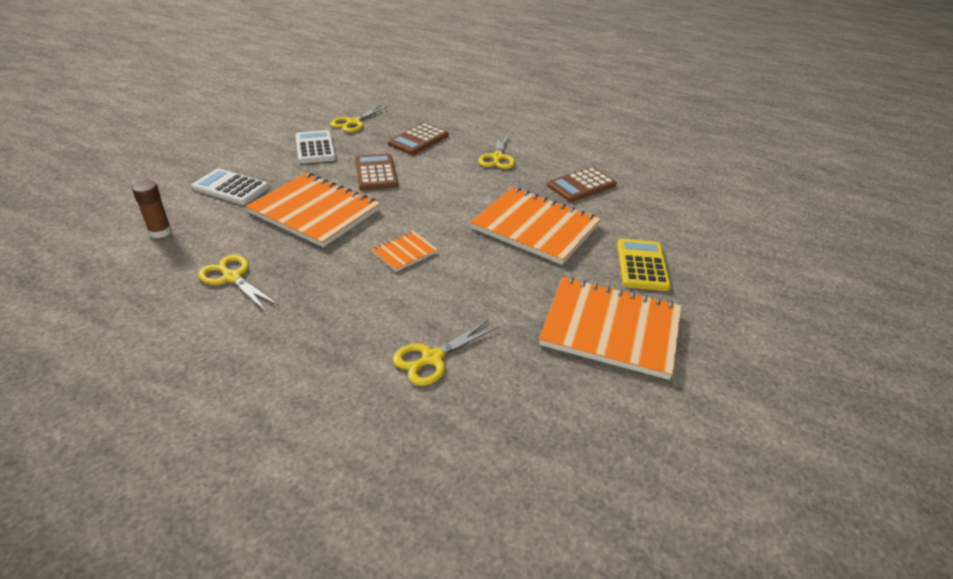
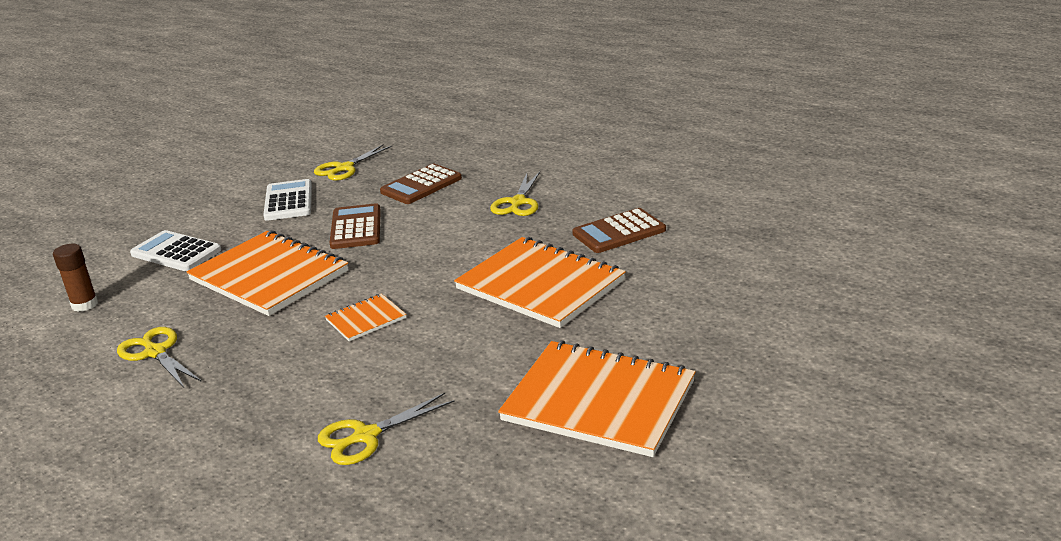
camera: 10 degrees right, 10 degrees down
yellow calculator [617,239,671,291] -> none

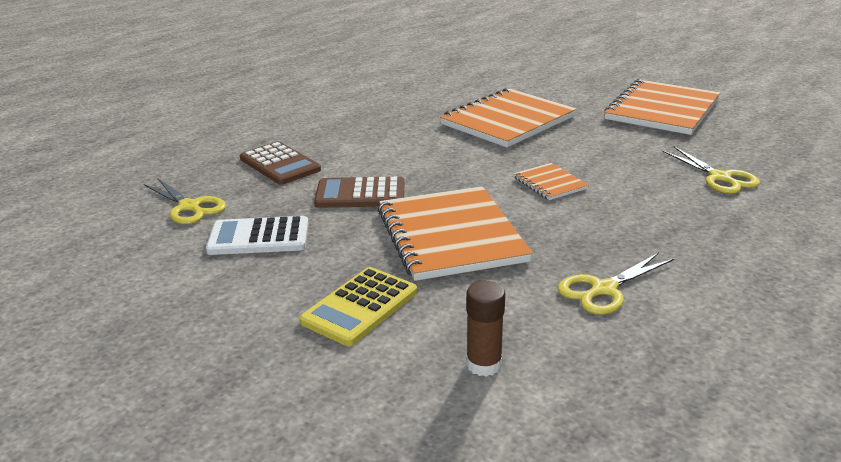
camera: 85 degrees left, 0 degrees up
white calculator [130,230,221,271] -> yellow calculator [299,267,417,346]
orange notebook [186,230,348,316] -> orange notebook turned 60 degrees counterclockwise [378,186,533,281]
yellow scissors [490,172,540,216] -> none
brown calculator [572,208,666,253] -> none

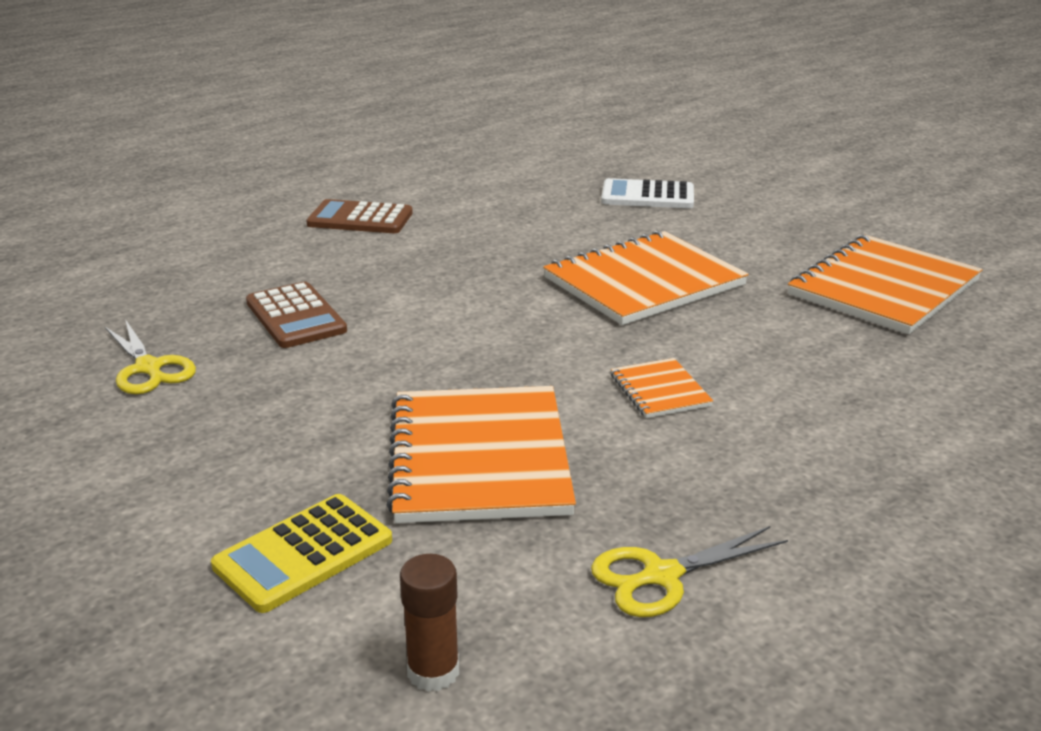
camera: 10 degrees right, 0 degrees up
white calculator [206,216,309,255] -> white calculator moved to [601,178,694,208]
brown calculator [314,176,404,208] -> brown calculator moved to [306,199,413,233]
yellow scissors [662,147,760,194] -> none

